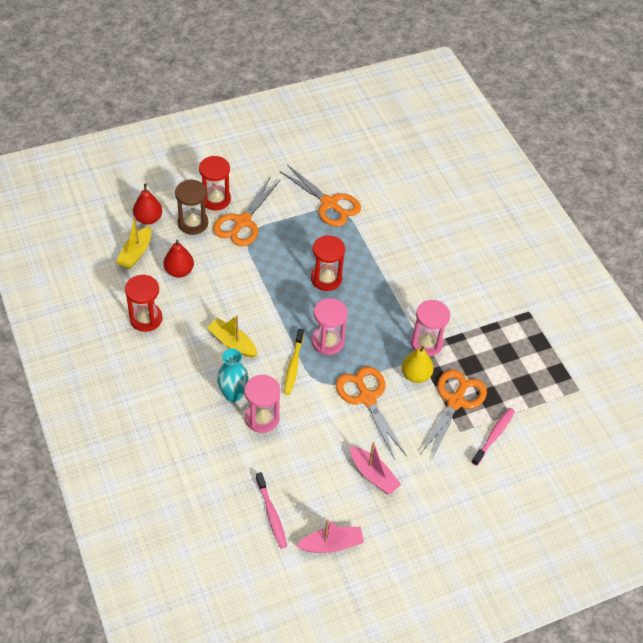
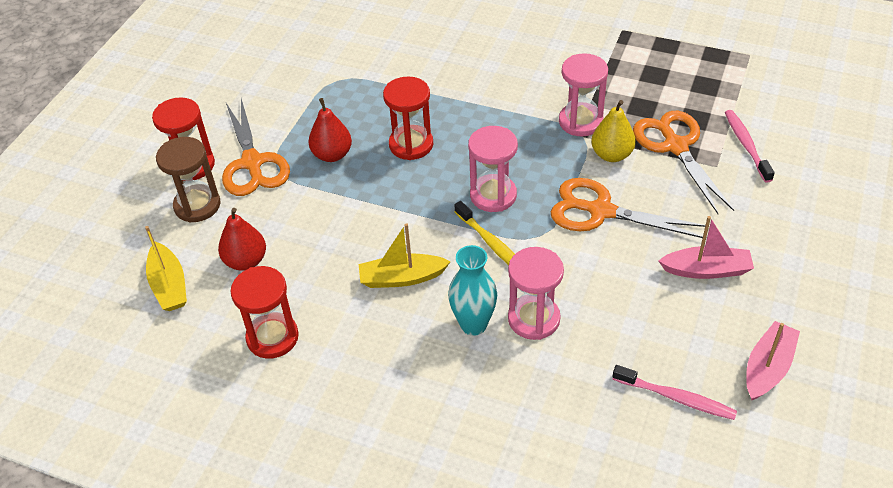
camera: 40 degrees left, 5 degrees down
red pear [133,183,162,225] -> red pear moved to [308,98,352,162]
orange scissors [279,165,361,227] -> none

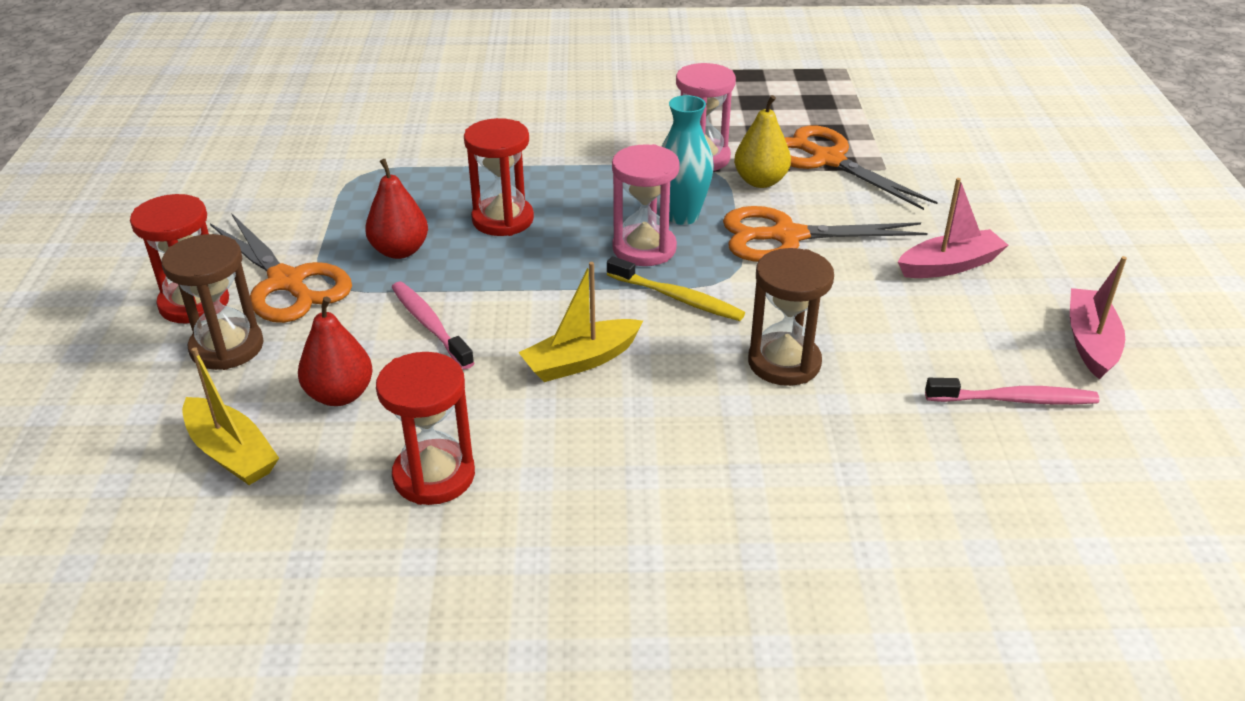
camera: 25 degrees left, 10 degrees down
turquoise vase [448,245,497,336] -> turquoise vase moved to [661,95,714,225]
pink hourglass [508,247,564,340] -> brown hourglass [748,248,834,386]
pink toothbrush [725,110,775,183] -> pink toothbrush moved to [391,282,474,369]

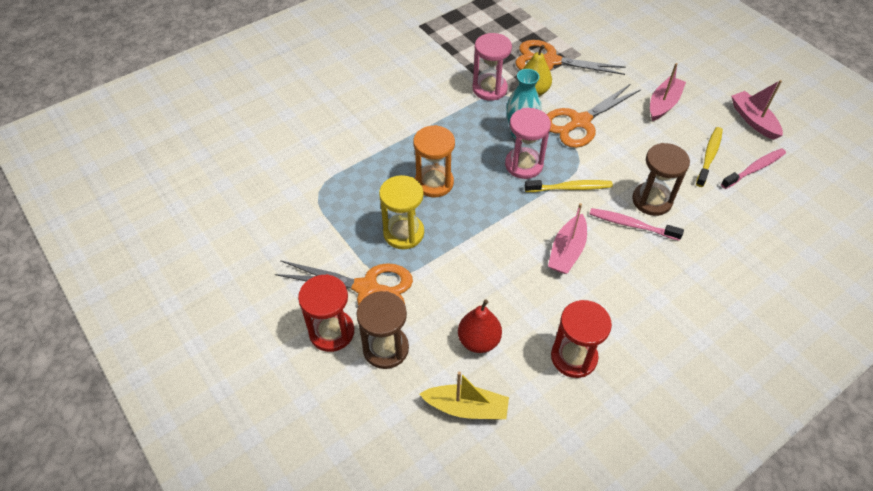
camera: 35 degrees left, 15 degrees up
red pear [365,159,428,259] -> yellow hourglass [379,175,424,249]
pink toothbrush [391,282,474,369] -> pink toothbrush moved to [590,208,684,241]
red hourglass [464,118,534,236] -> orange hourglass [413,125,455,197]
yellow boat [518,262,643,382] -> pink boat [548,203,587,274]
none -> yellow toothbrush [696,127,723,187]

